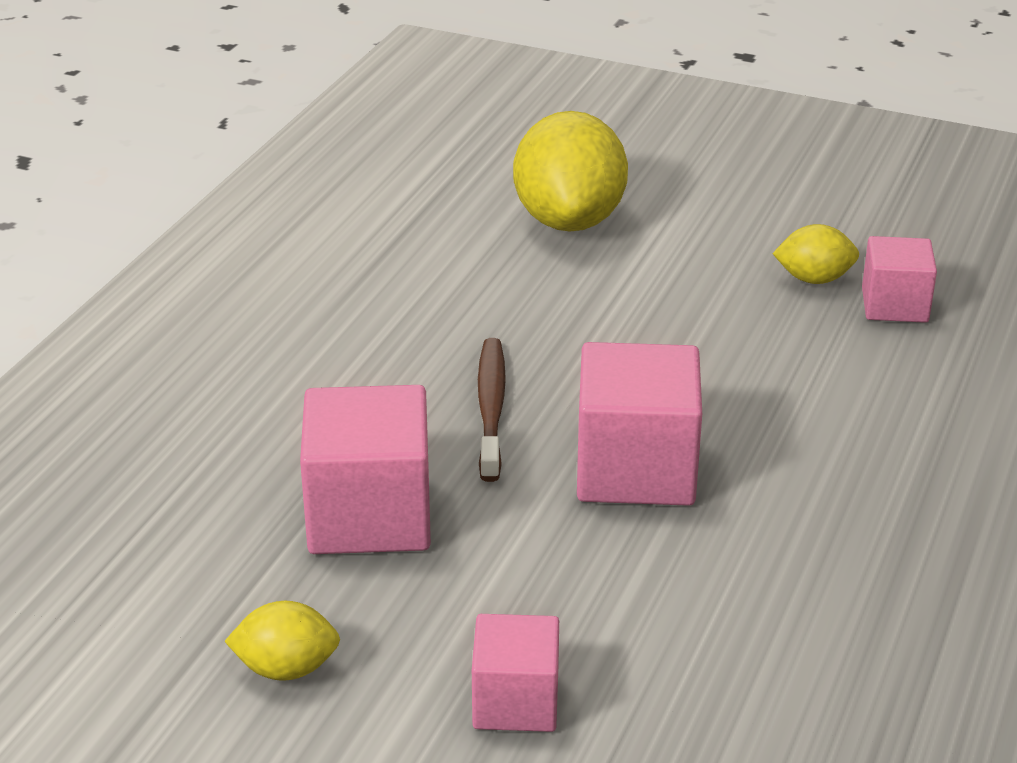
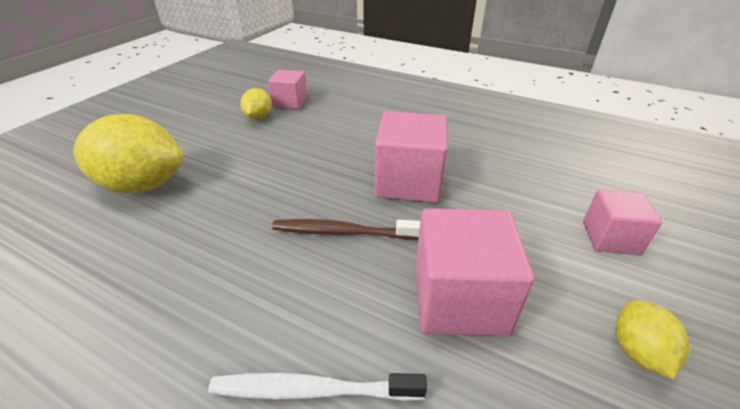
camera: 85 degrees left, 5 degrees up
none -> white toothbrush [208,373,427,401]

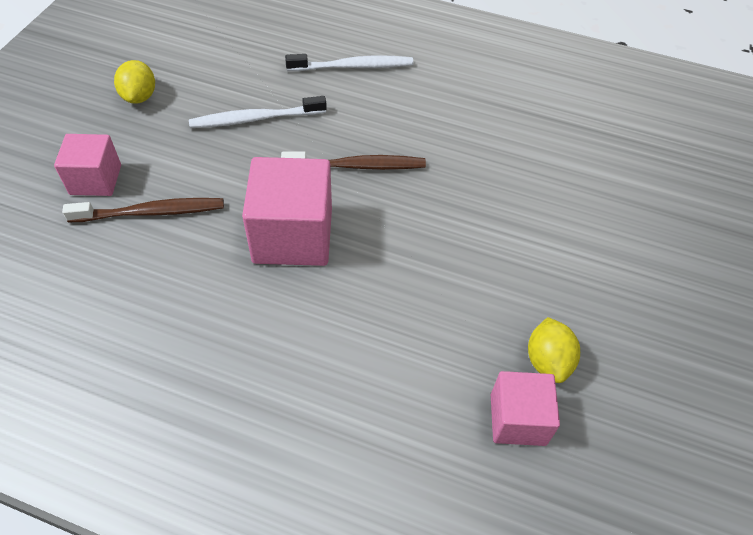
camera: 170 degrees right, 15 degrees up
yellow lemon [73,114,183,193] -> none
pink cube [415,209,534,336] -> white toothbrush [189,96,327,128]
none -> brown toothbrush [62,198,224,222]

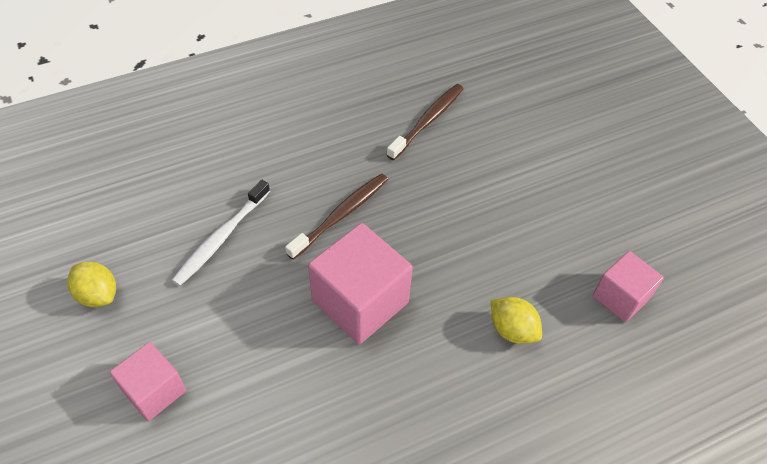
camera: 45 degrees left, 0 degrees up
brown toothbrush [62,198,224,222] -> brown toothbrush moved to [387,84,464,160]
white toothbrush [285,54,413,71] -> none
yellow lemon [528,317,580,383] -> yellow lemon moved to [491,297,542,344]

